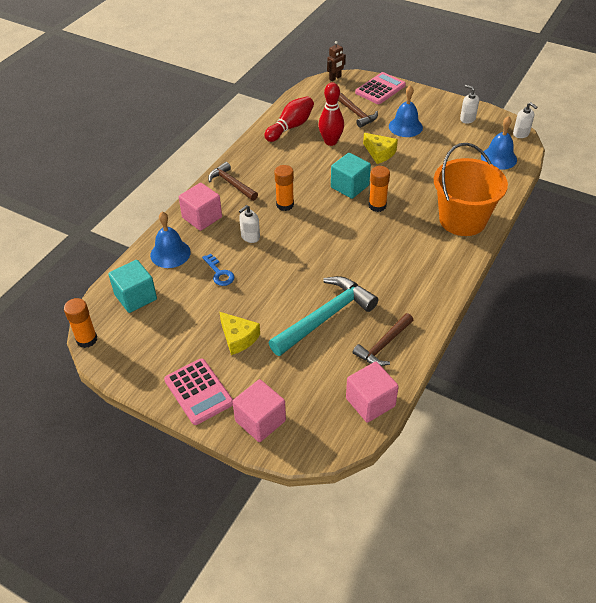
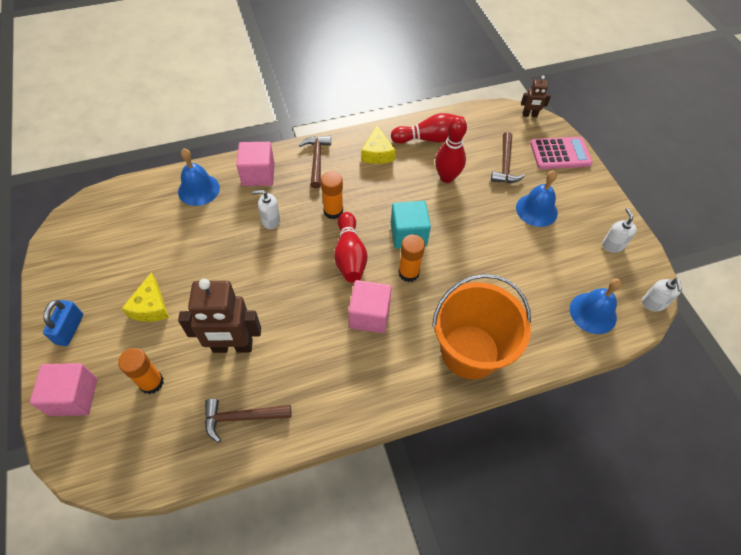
camera: 40 degrees right, 10 degrees up
orange glue stick [64,298,97,348] -> orange glue stick moved to [118,348,164,394]
turquoise cube [108,260,157,313] -> none
pink calculator [164,358,233,425] -> blue padlock [43,300,83,346]
blue key [202,254,234,286] -> none
turquoise hammer [268,276,378,356] -> brown robot [178,279,261,353]
pink cube [346,362,399,423] -> pink cube moved to [349,280,392,333]
yellow cheese [363,133,398,164] -> yellow cheese moved to [361,125,396,164]
none -> red bowling pin [334,212,368,282]

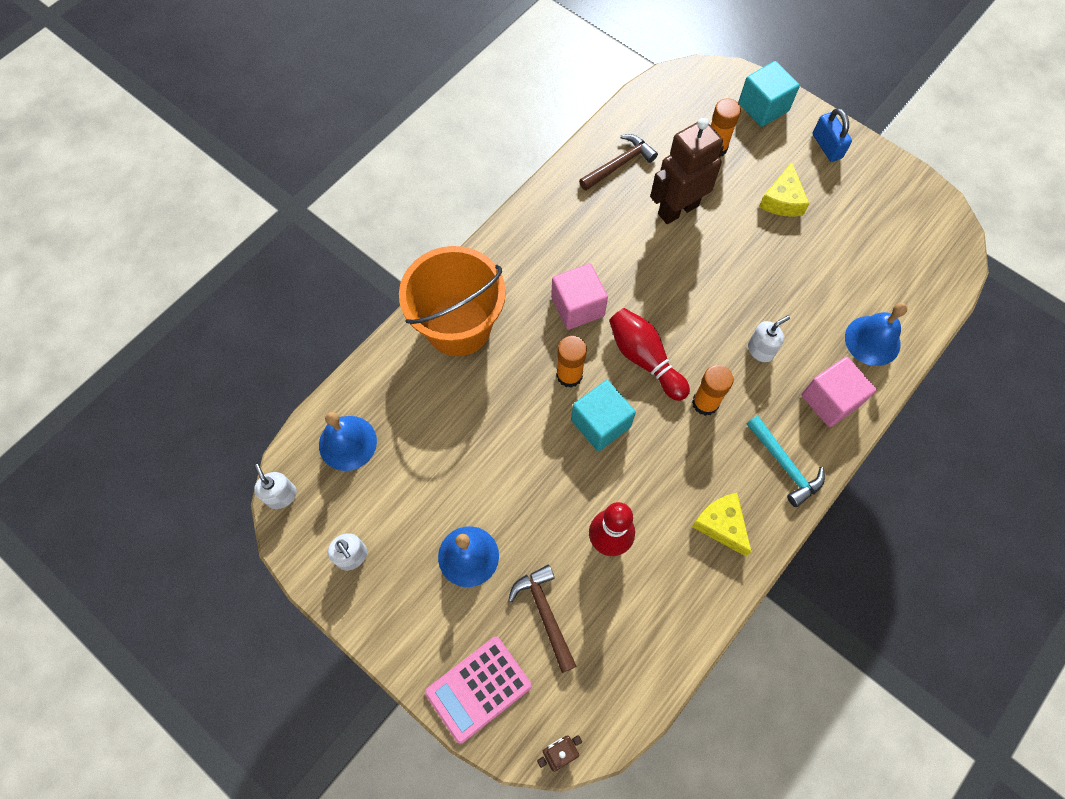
camera: 150 degrees right, 10 degrees up
pink cube [30,363,97,416] -> turquoise cube [738,61,800,127]
yellow cheese [121,272,169,322] -> yellow cheese turned 135 degrees counterclockwise [759,162,809,217]
brown hammer [299,136,331,188] -> turquoise hammer [747,416,825,507]
red bowling pin [391,113,465,144] -> none

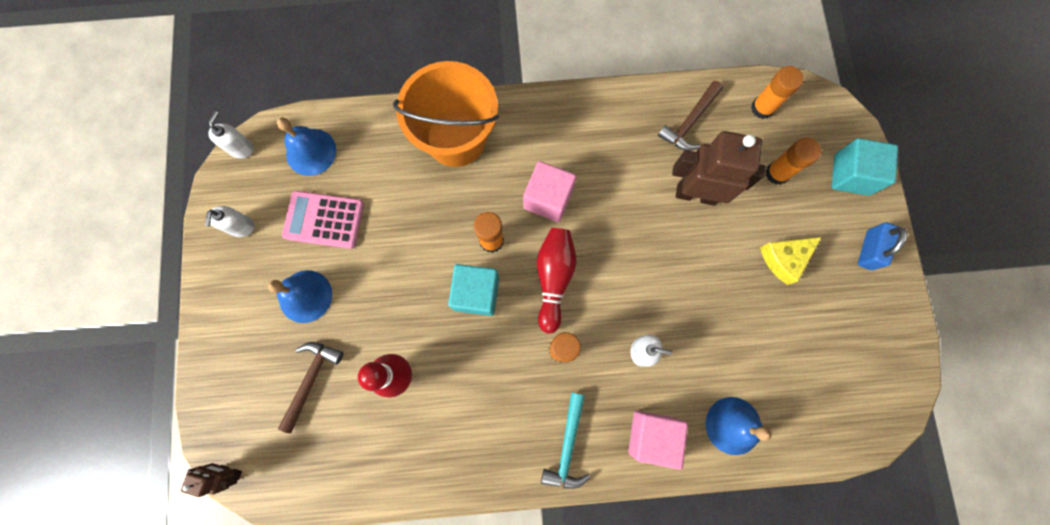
camera: 45 degrees right, 10 degrees up
pink calculator [425,637,532,743] -> pink calculator moved to [282,191,364,249]
brown hammer [579,134,658,191] -> brown hammer turned 120 degrees clockwise [658,81,723,151]
yellow cheese [692,493,752,556] -> none
none -> orange glue stick [751,66,803,119]

